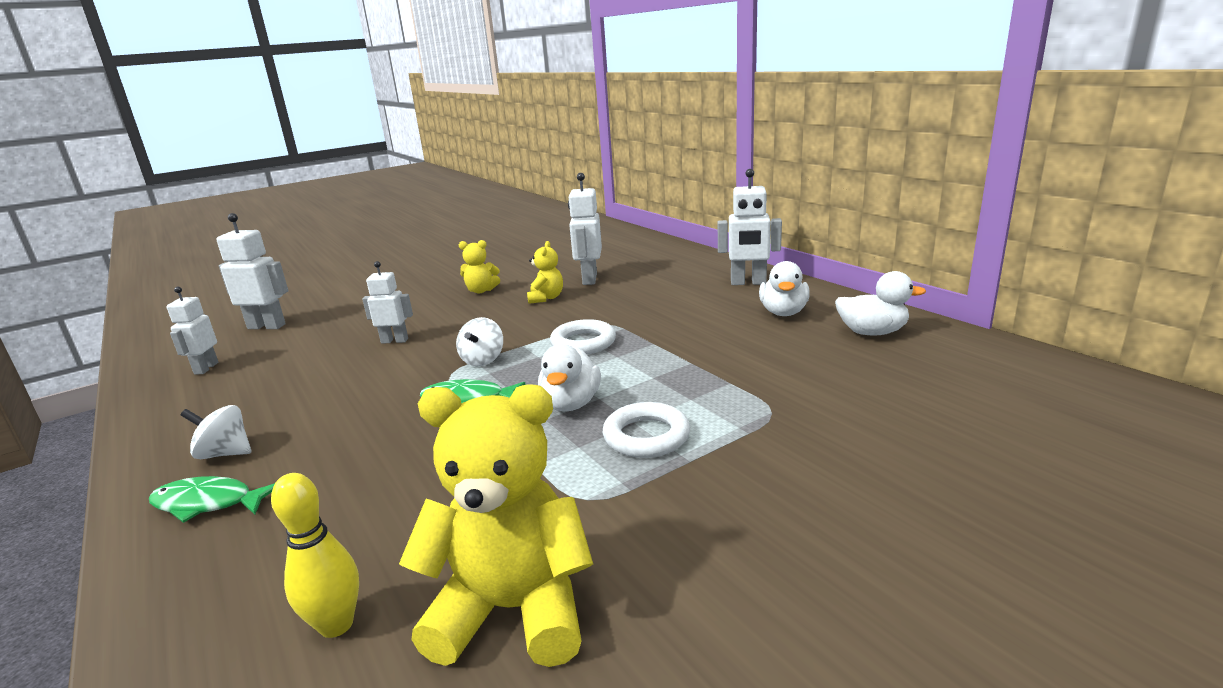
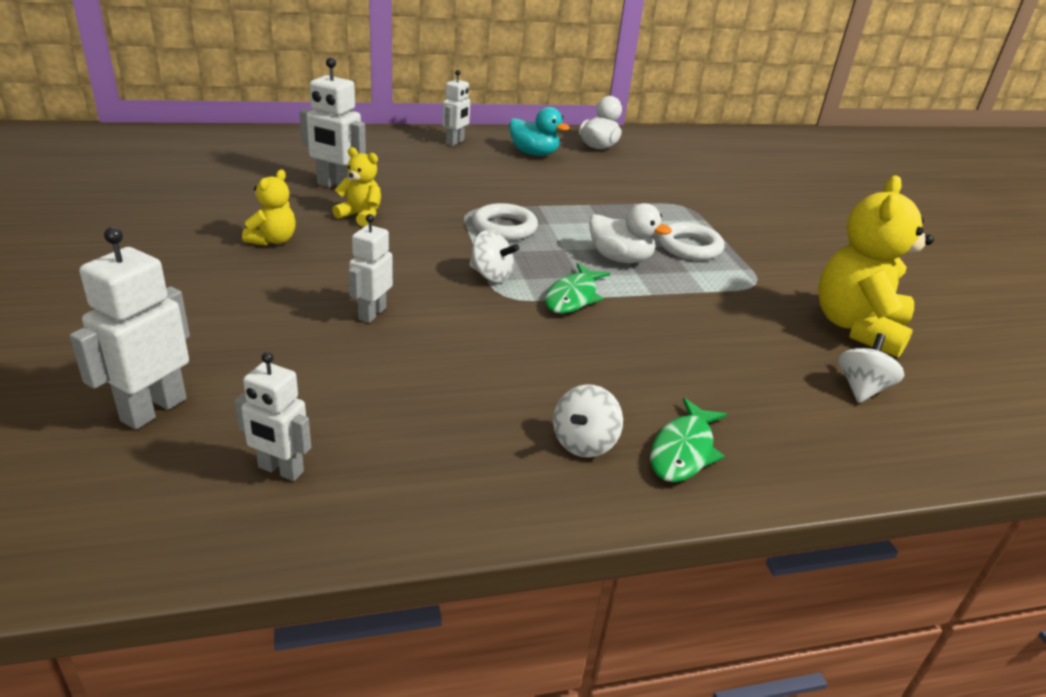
camera: 75 degrees left, 10 degrees up
yellow bowling pin [271,473,359,638] -> white spinning top [838,333,904,403]
white robot [718,169,782,285] -> white robot [442,70,471,146], size x0.66
white duck [759,261,810,316] -> turquoise duck [509,107,570,156]

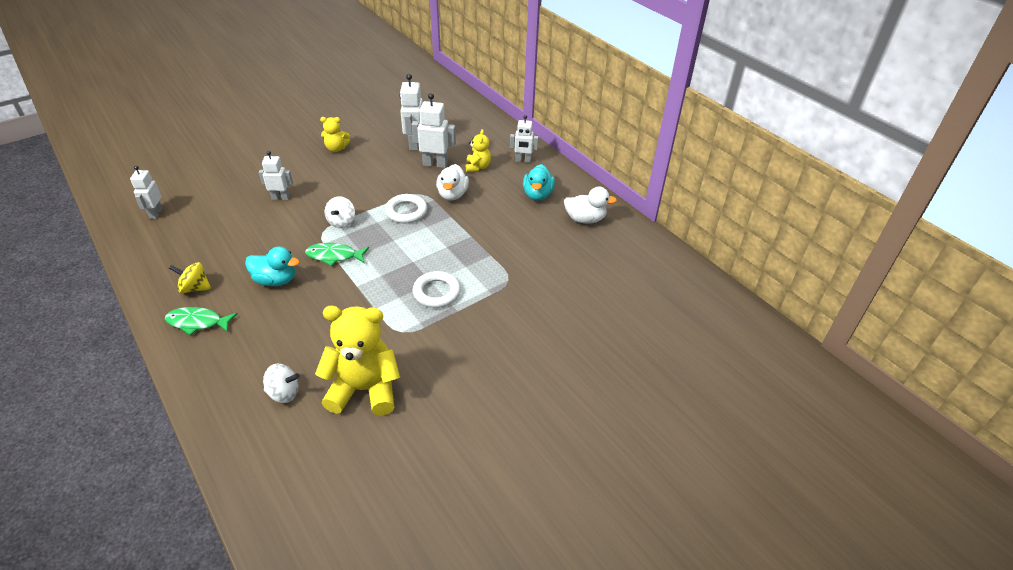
camera: 70 degrees right, 10 degrees up
white robot [70,227,190,430] -> white robot moved to [411,93,456,168]
yellow teddy bear [332,147,381,226] -> yellow teddy bear moved to [466,129,491,172]
white spinning top [553,384,623,458] -> yellow spinning top [169,262,211,293]
white duck [589,203,672,263] -> white duck moved to [436,164,469,200]
none -> turquoise duck [245,247,300,286]

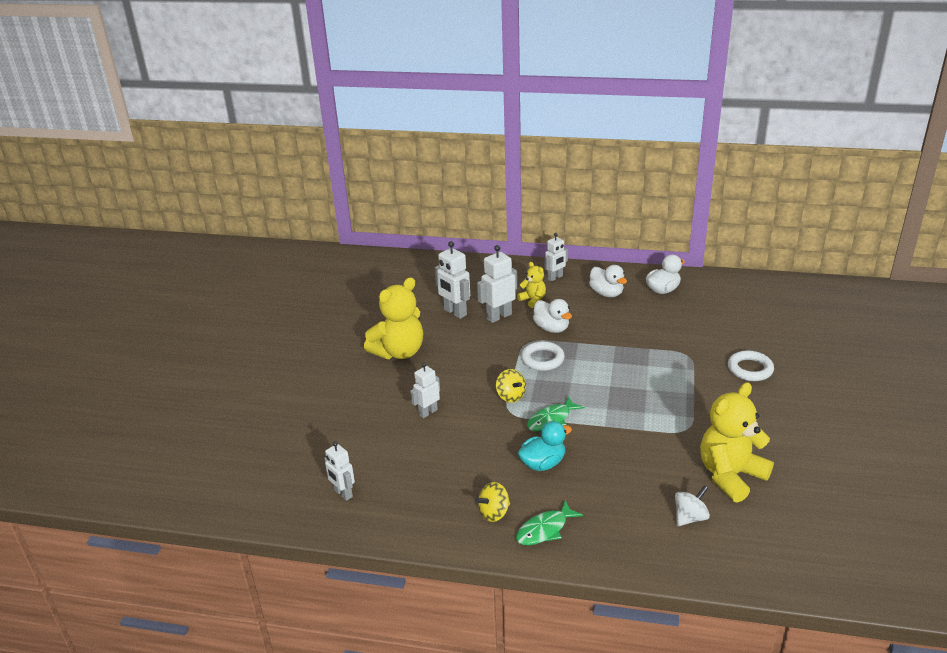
camera: 40 degrees left, 10 degrees down
yellow teddy bear [320,117,350,152] -> yellow teddy bear [364,277,423,359], size x1.95
white spinning top [325,196,355,228] -> yellow spinning top [496,369,526,403]
white ring [413,271,461,308] -> white ring moved to [728,350,774,381]
turquoise duck [523,164,555,200] -> white duck [589,265,627,297]

